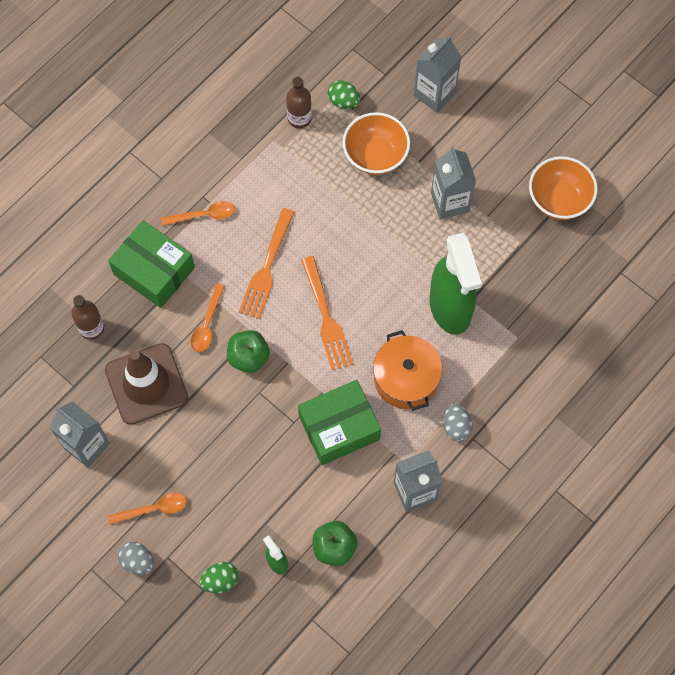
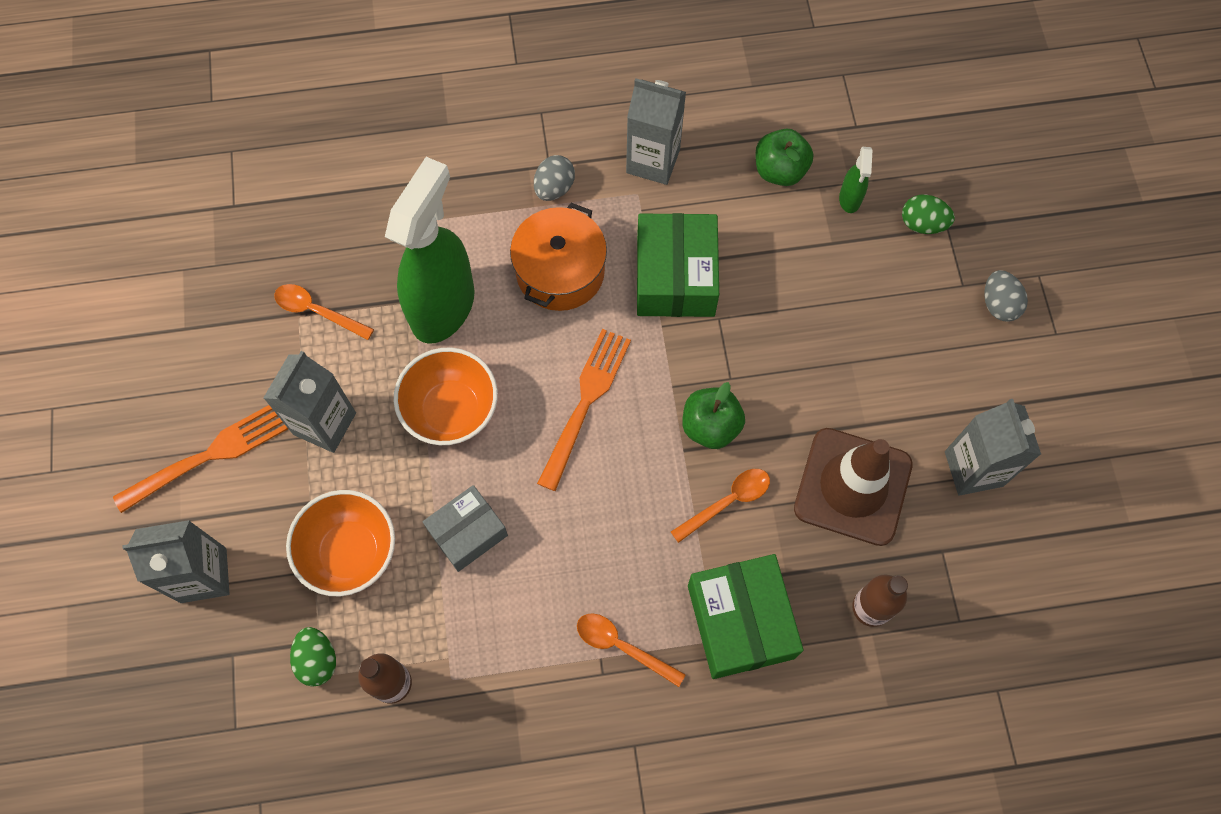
camera: 140 degrees left, 0 degrees up
orange spoon [108,492,187,525] -> orange spoon moved to [274,284,374,340]
orange fork [239,208,295,319] -> orange fork moved to [113,405,288,513]
green box [298,380,381,465] -> green box turned 75 degrees clockwise [637,213,719,317]
orange bowl [529,156,598,220] -> orange bowl moved to [394,348,498,445]
none -> grey box [423,485,508,572]

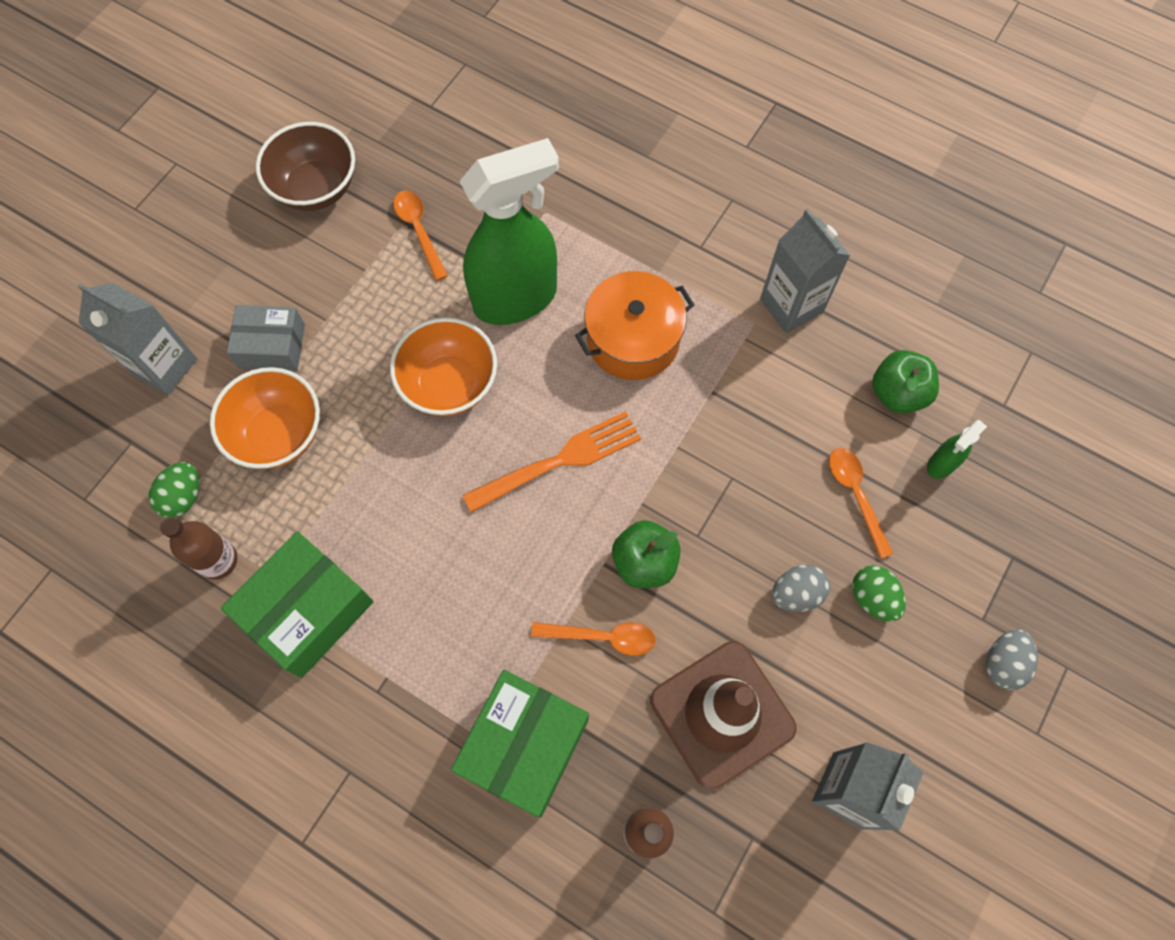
camera: 40 degrees right, 0 degrees up
orange fork [113,405,288,513] -> none
grey carton [263,351,356,453] -> none
grey box [423,485,508,572] -> grey box moved to [227,305,305,371]
grey egg [534,155,575,201] -> grey egg moved to [772,565,830,612]
orange spoon [577,613,686,687] -> orange spoon moved to [829,448,893,559]
green box [637,213,719,317] -> green box moved to [221,531,373,678]
green egg [902,195,955,234] -> green egg moved to [852,565,906,622]
none -> brown bowl [256,122,355,211]

